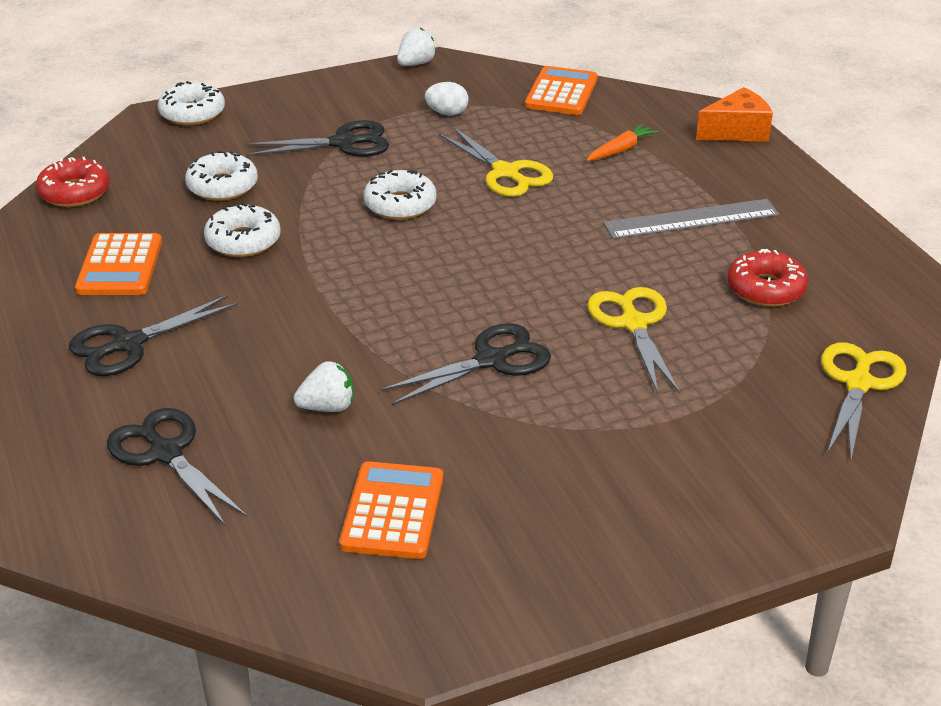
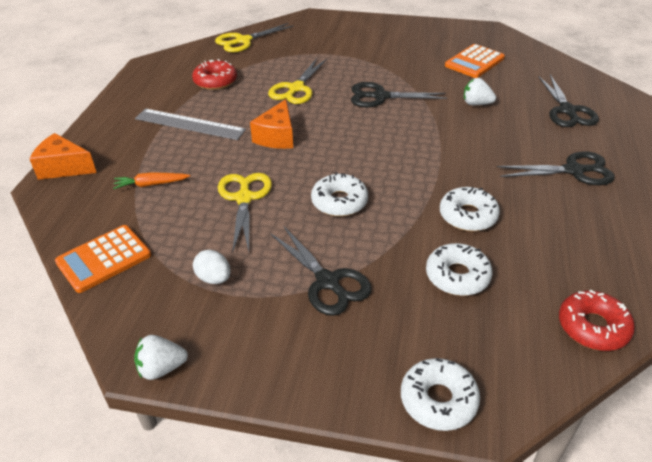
camera: 145 degrees left, 5 degrees up
orange calculator [75,233,162,295] -> none
black scissors [245,120,389,157] -> black scissors turned 150 degrees counterclockwise [271,227,372,316]
none -> orange cheese [250,99,293,149]

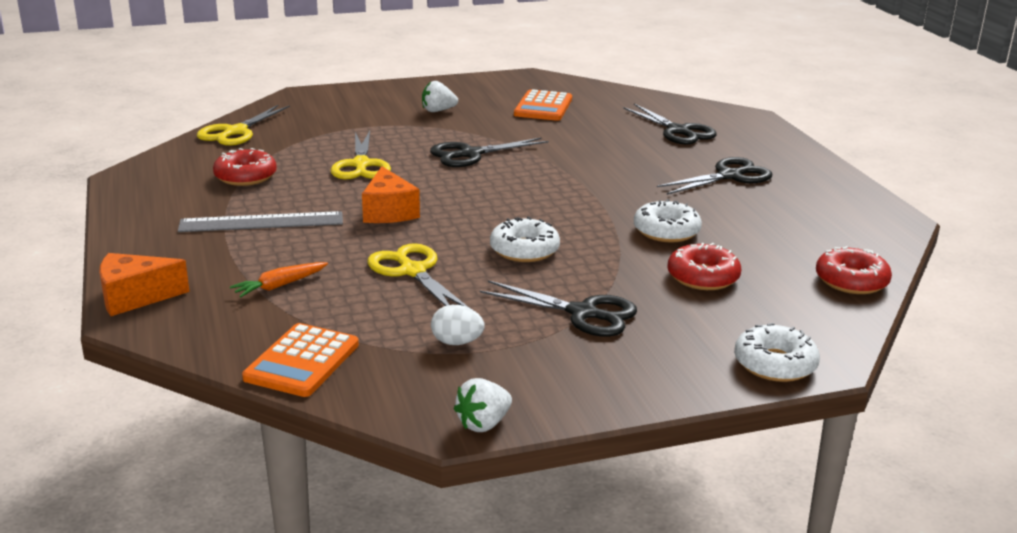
camera: 30 degrees left, 15 degrees down
white donut [426,243,493,296] -> red donut [667,243,741,290]
white strawberry [464,78,496,105] -> white strawberry moved to [422,81,458,112]

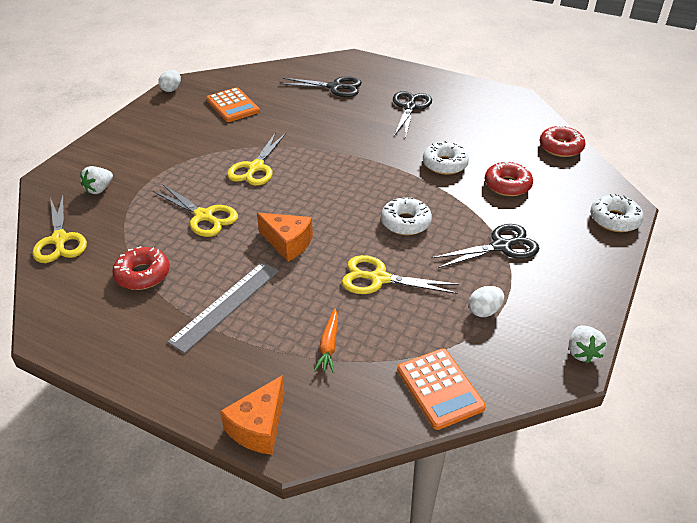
camera: 45 degrees left, 15 degrees up
white strawberry [422,81,458,112] -> white strawberry moved to [80,166,113,194]
black scissors [430,137,548,167] -> yellow scissors [227,132,286,186]
none -> white egg [158,70,181,92]

